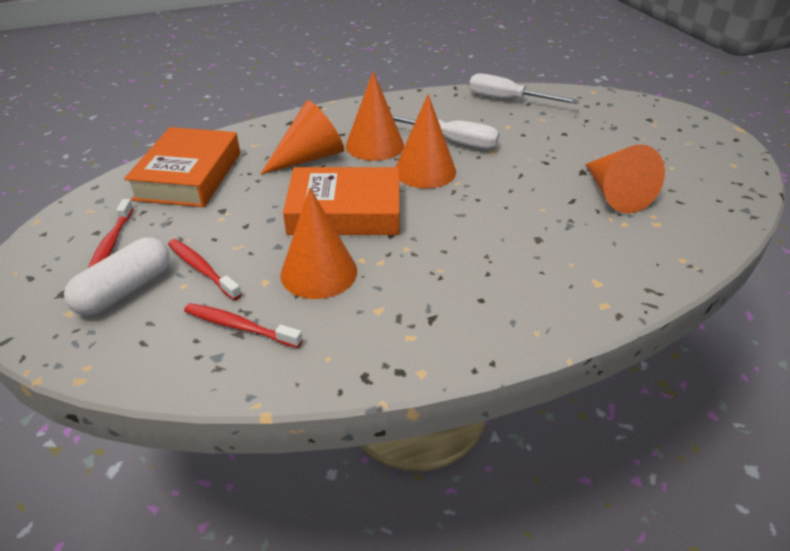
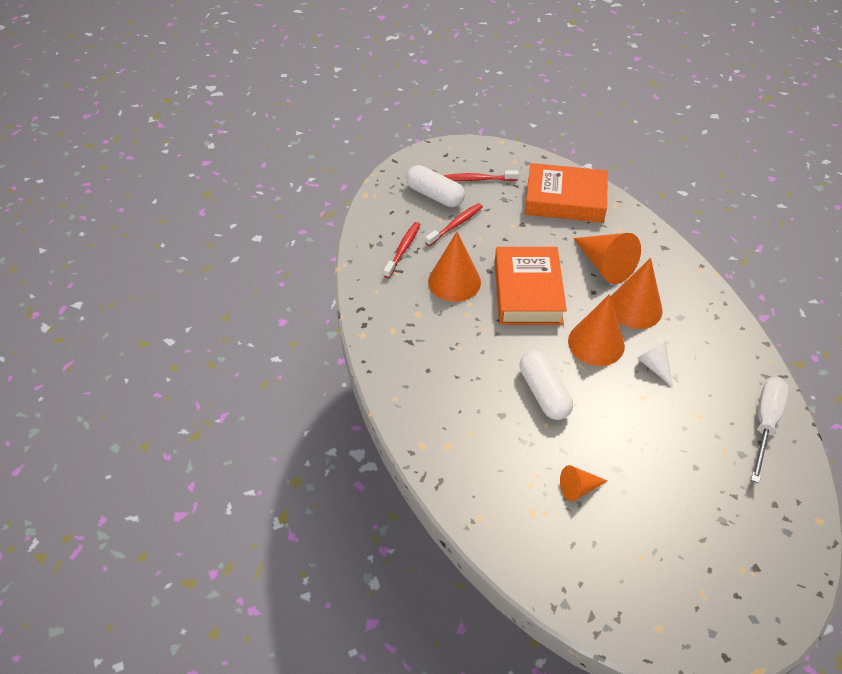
camera: 90 degrees right, 10 degrees up
white screwdriver [393,116,500,149] -> white cone [637,343,673,387]
orange cone [586,144,665,213] -> orange cone [560,465,608,501], size x0.55
none -> white capsule [520,350,573,420]

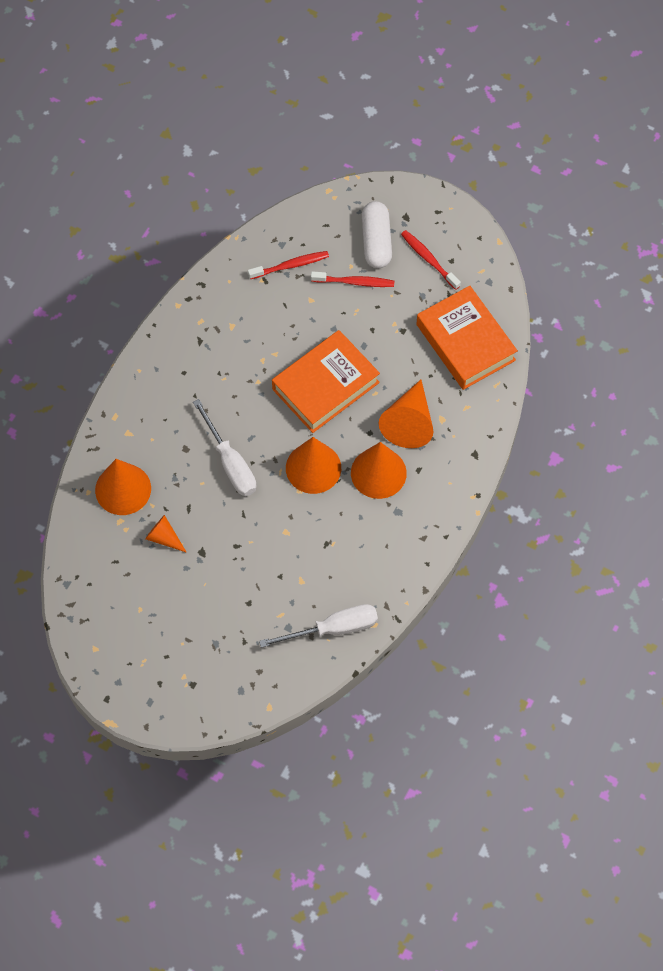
camera: 50 degrees right, 15 degrees up
orange cone [428,232,481,302] -> orange cone moved to [95,459,151,515]
white capsule [520,350,573,420] -> white screwdriver [193,399,256,496]
white cone [637,343,673,387] -> none

